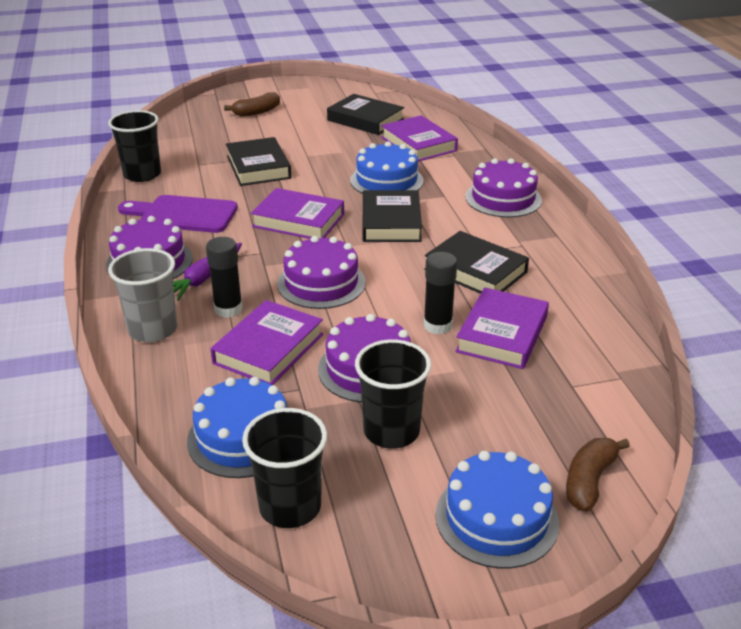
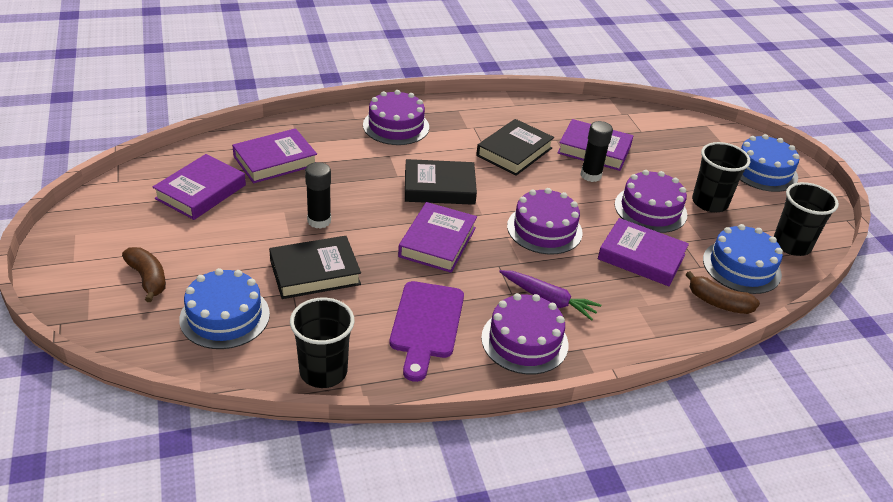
camera: 95 degrees left, 5 degrees up
grey cup [108,248,178,342] -> none
black glue stick [206,237,243,318] -> black glue stick moved to [305,162,331,229]
black book [327,94,404,135] -> purple book [153,154,246,220]
blue cake [350,141,424,194] -> blue cake moved to [179,268,270,349]
brown banana [566,438,630,511] -> brown banana moved to [686,271,760,314]

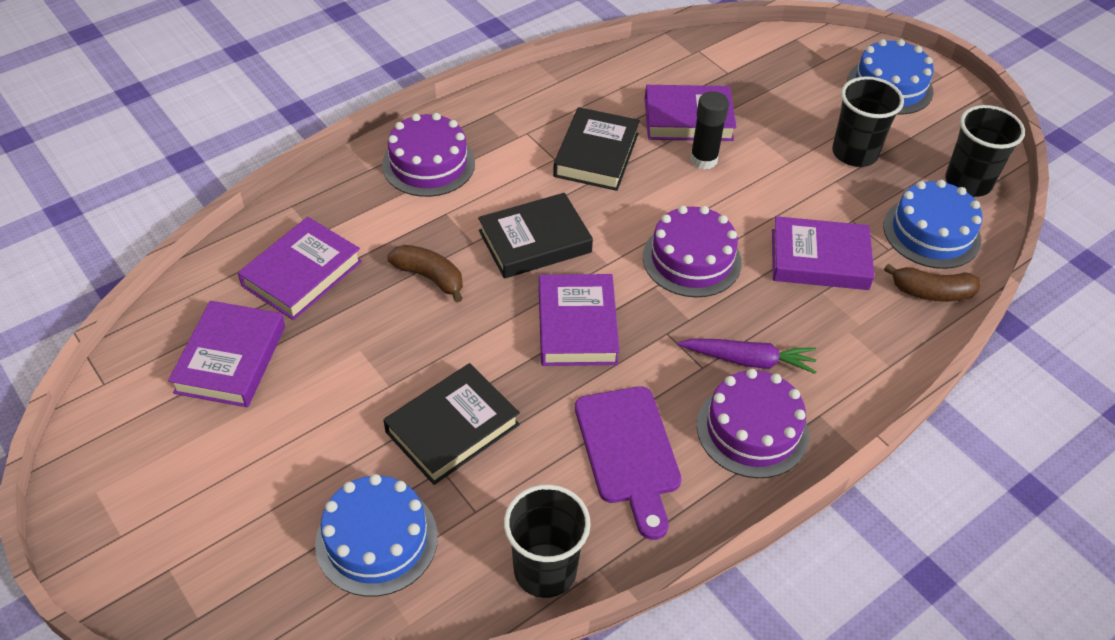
camera: 20 degrees left, 10 degrees up
brown banana [122,247,166,302] -> brown banana moved to [387,245,463,303]
black glue stick [305,162,331,229] -> none
purple cake [615,170,687,233] -> none

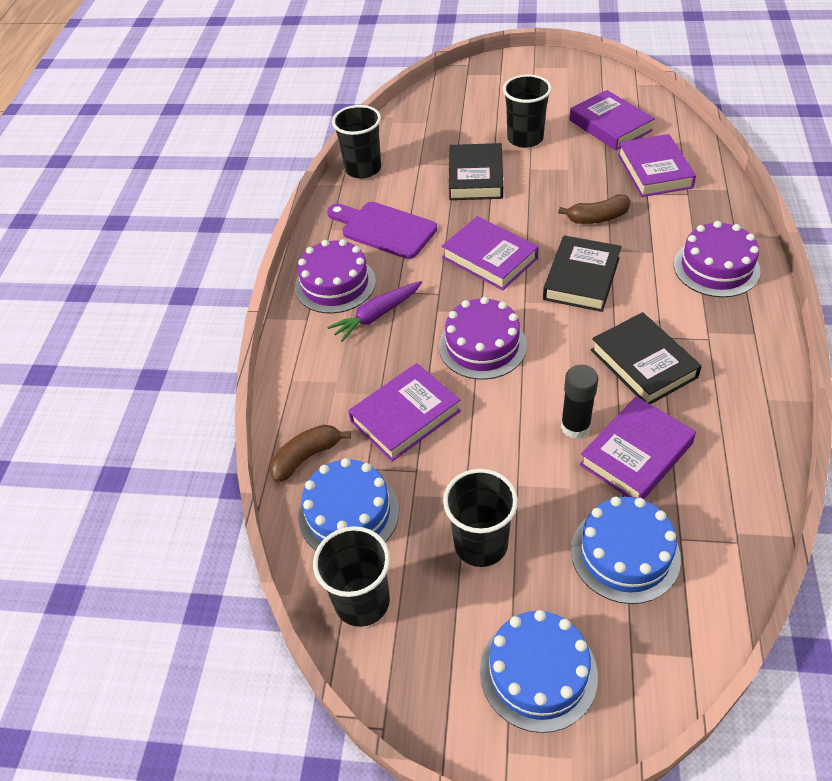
camera: 140 degrees right, 0 degrees up
blue cake [315,474,438,597] -> blue cake moved to [571,497,681,604]
none -> black cup [503,74,552,148]

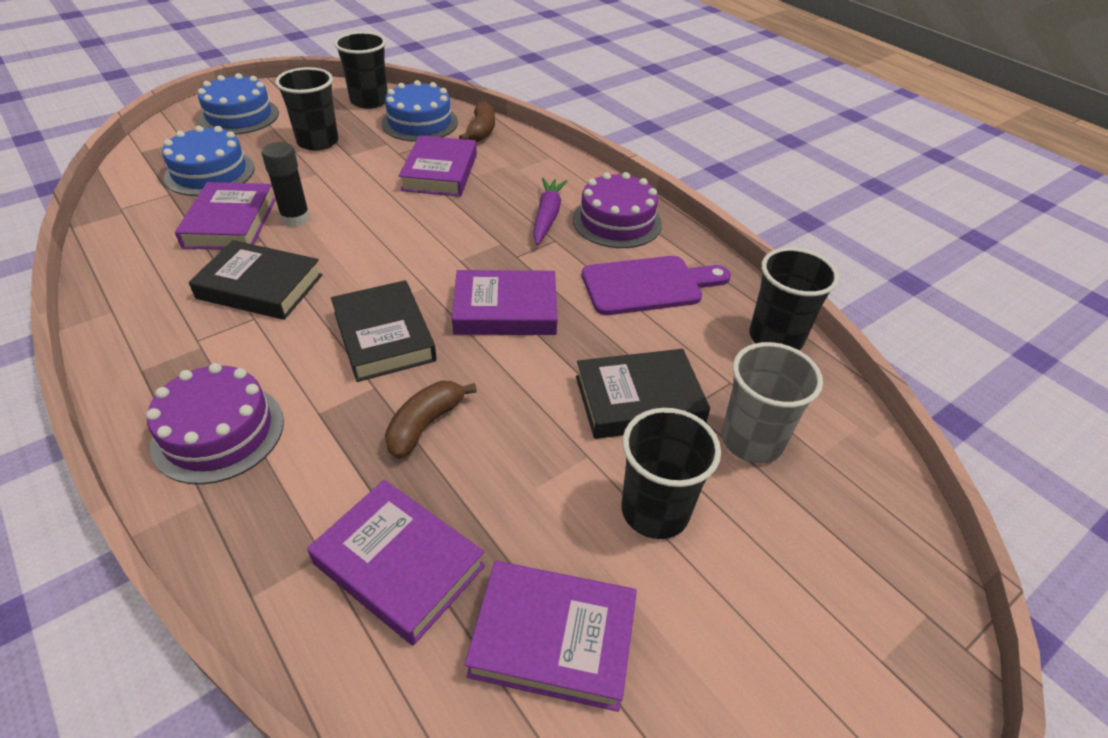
camera: 130 degrees right, 5 degrees down
purple cake [439,297,527,379] -> none
black book [449,143,503,200] -> black book turned 60 degrees counterclockwise [576,349,710,439]
none -> grey cup [722,342,823,463]

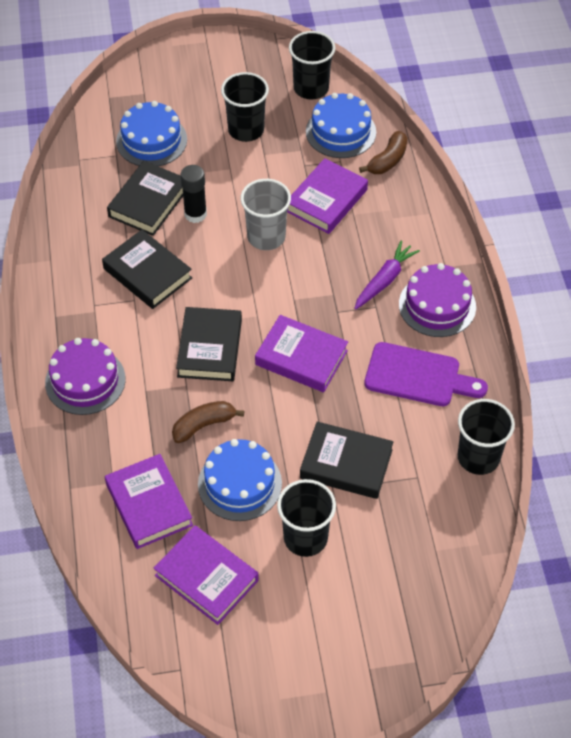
camera: 30 degrees right, 10 degrees up
purple book [175,182,276,250] -> black book [107,161,183,236]
blue cake [198,73,279,135] -> blue cake moved to [198,439,282,521]
grey cup [722,342,823,463] -> grey cup moved to [241,179,291,250]

